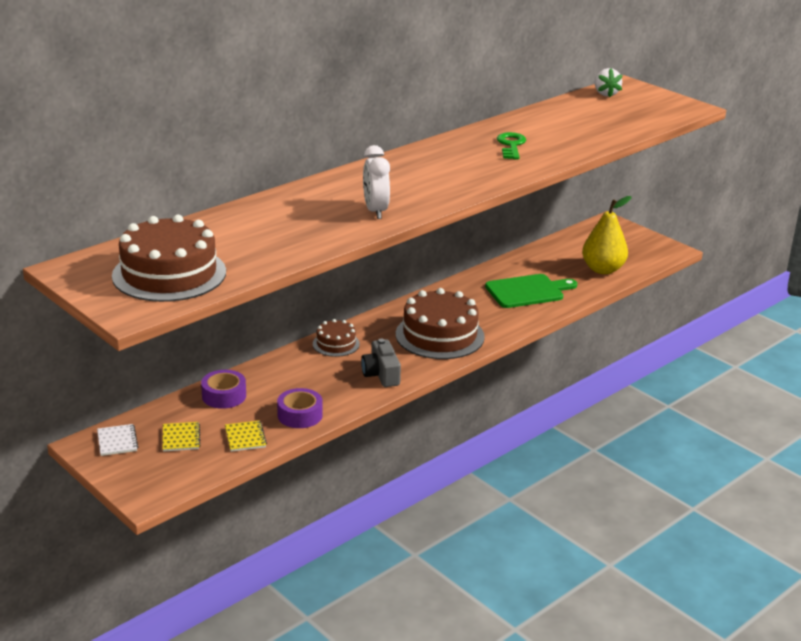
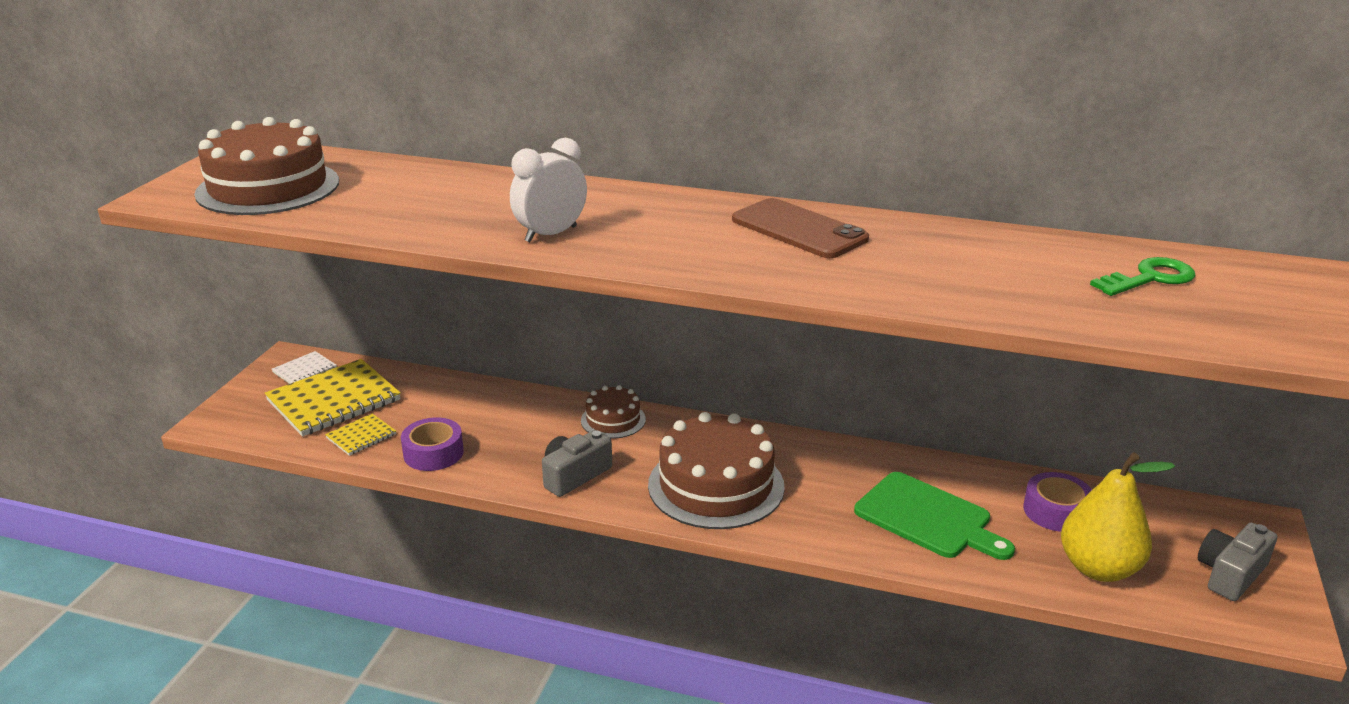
camera: 60 degrees right, 0 degrees up
yellow notebook [162,422,201,452] -> yellow notebook [265,359,401,436], size x2.04
purple tape [201,370,246,409] -> purple tape moved to [1023,472,1092,532]
green key [497,132,526,159] -> green key moved to [1090,257,1195,296]
white strawberry [595,68,623,97] -> none
none -> brown phone [732,198,869,258]
none -> grey camera [1198,523,1277,601]

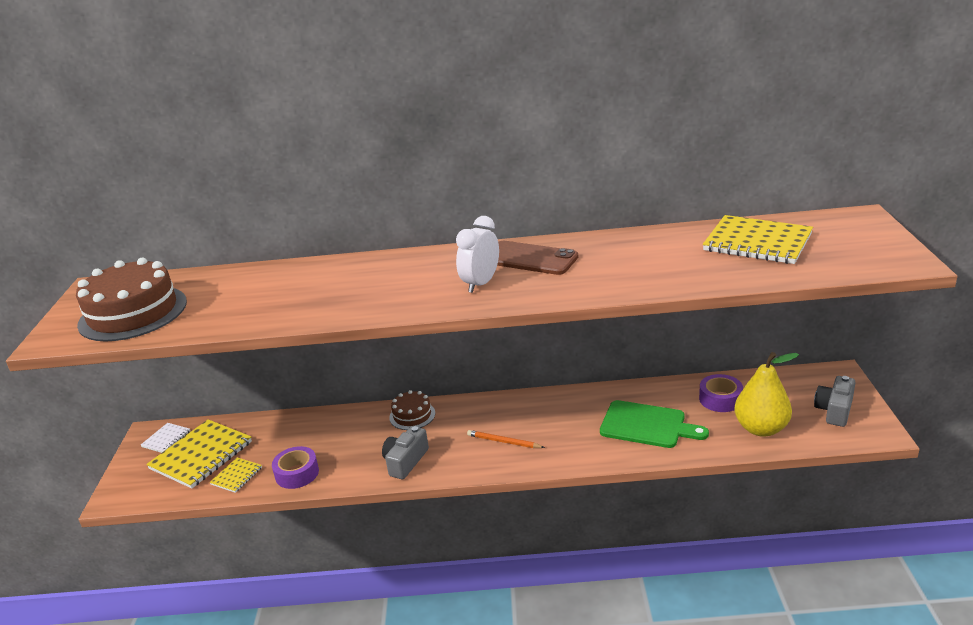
camera: 15 degrees left, 0 degrees up
white clock [510,138,587,242] -> white clock moved to [456,216,499,293]
brown cake [648,412,785,529] -> orange pencil [467,430,545,448]
green key [1090,257,1195,296] -> yellow notebook [703,215,813,264]

